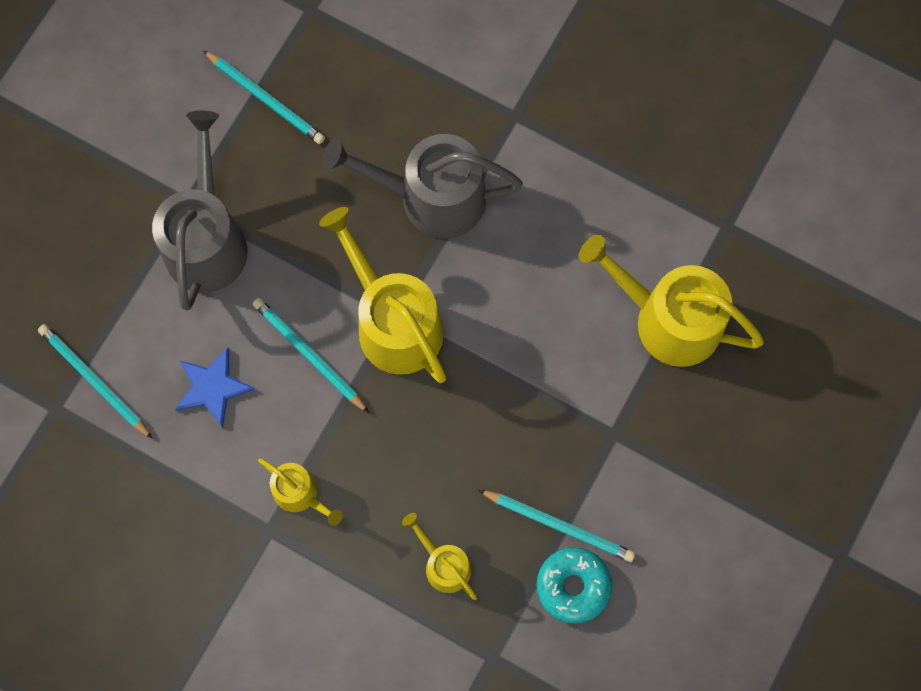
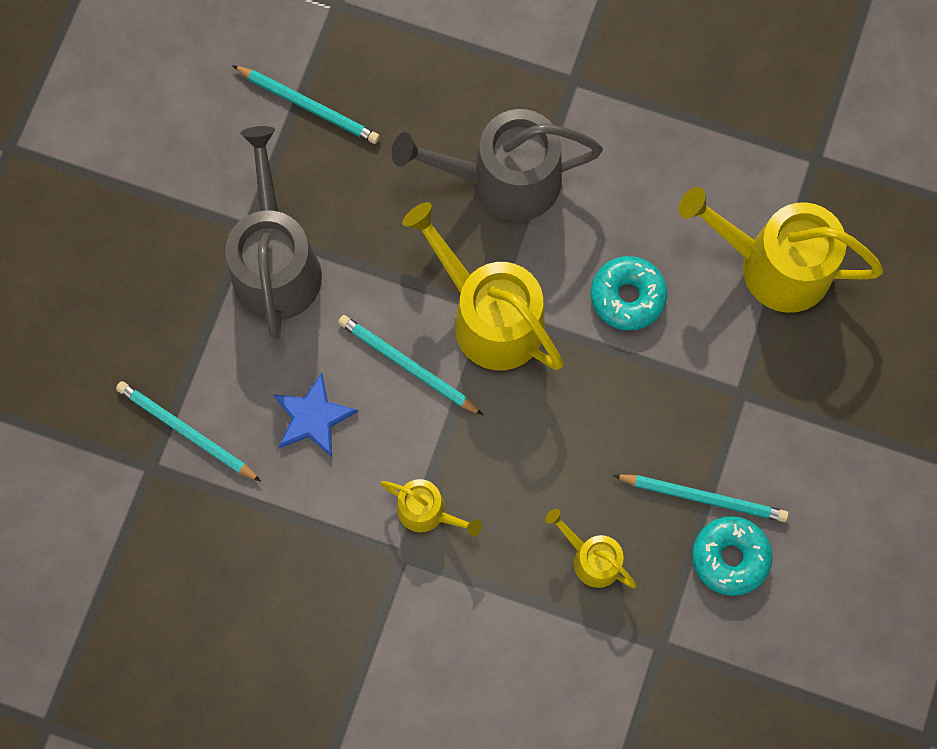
camera: 10 degrees left, 0 degrees up
none -> turquoise donut [591,256,667,331]

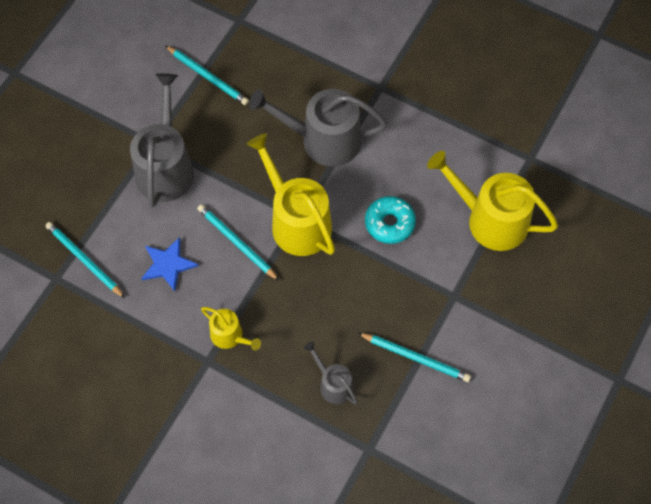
camera: 10 degrees right, 10 degrees down
yellow watering can [545,509,637,588] -> grey watering can [304,342,358,404]
turquoise donut [692,516,772,596] -> none

